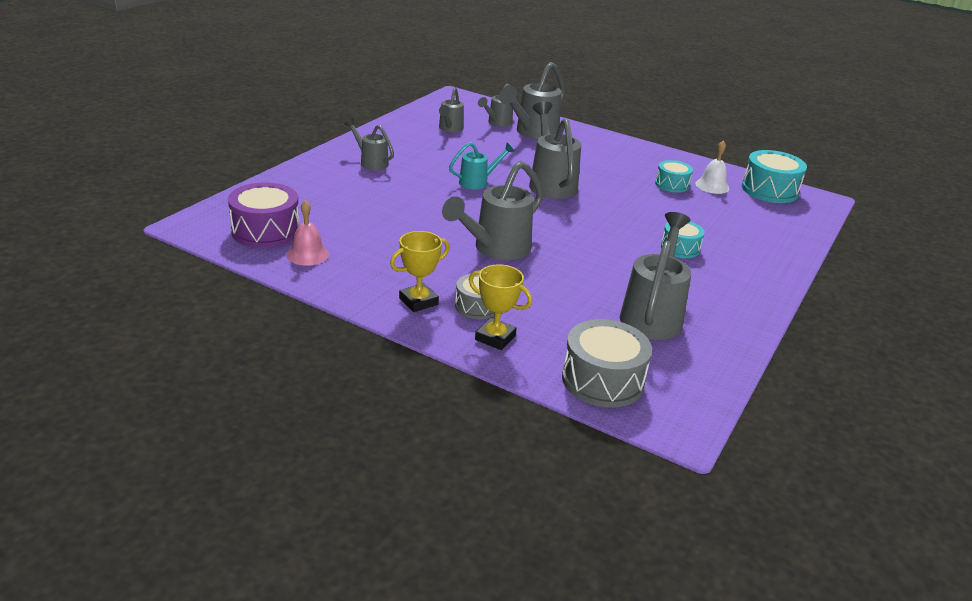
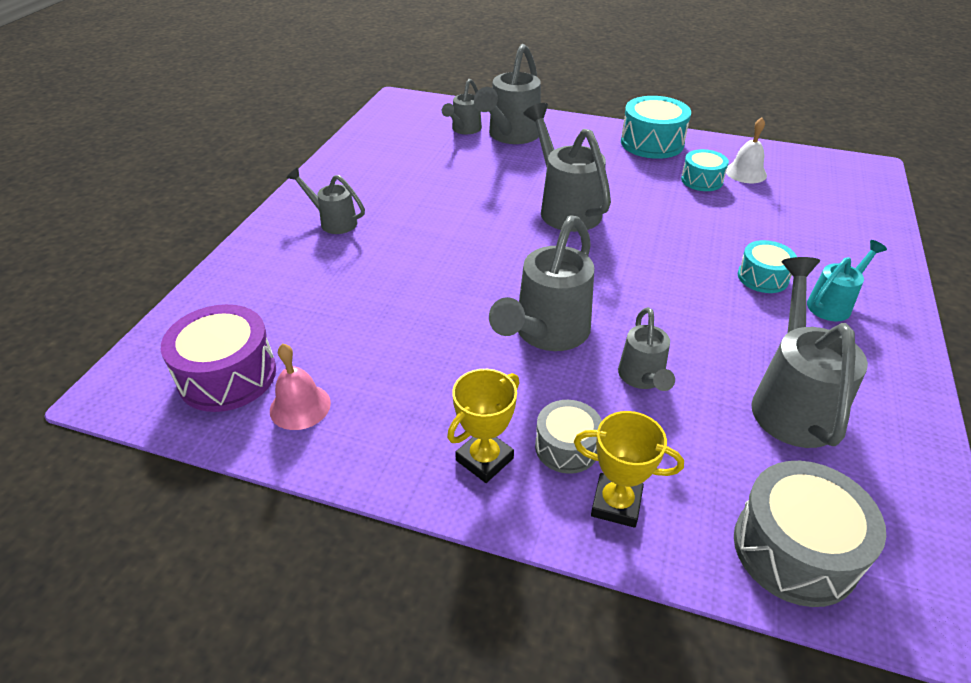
camera: 10 degrees left, 10 degrees up
grey watering can [439,87,464,132] -> grey watering can moved to [618,307,675,391]
turquoise watering can [449,142,514,189] -> turquoise watering can moved to [807,240,887,321]
turquoise drum [742,150,807,203] -> turquoise drum moved to [621,96,691,159]

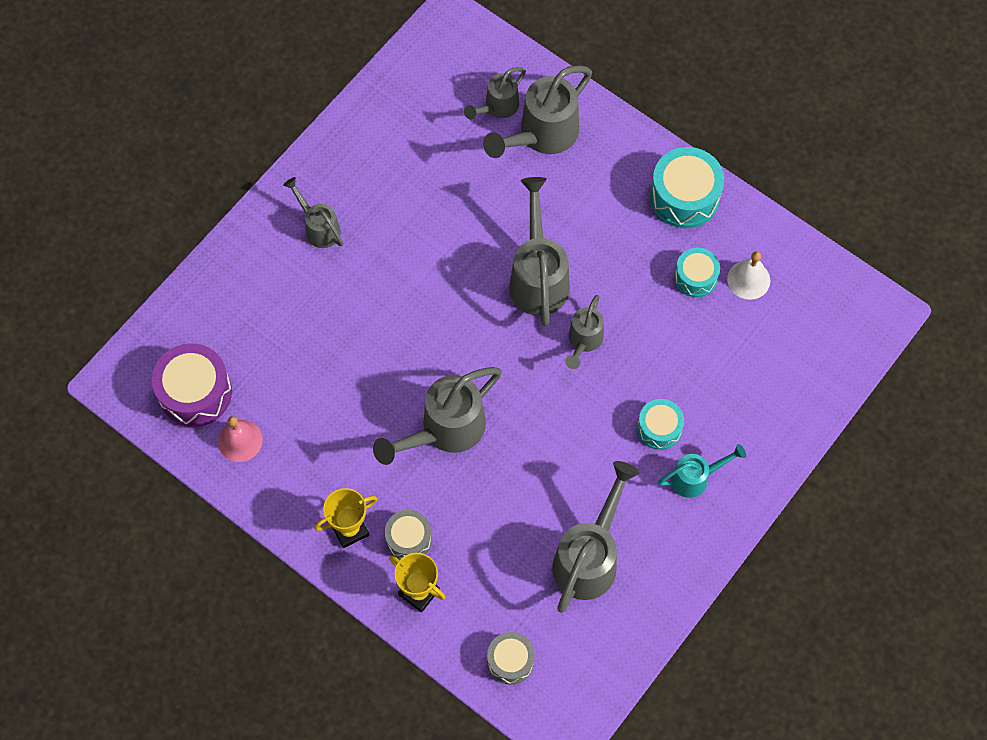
camera: 20 degrees right, 25 degrees up
grey watering can [618,307,675,391] -> grey watering can moved to [565,295,604,369]
grey drum [734,461,886,607] -> grey drum [487,632,535,685], size x0.61

